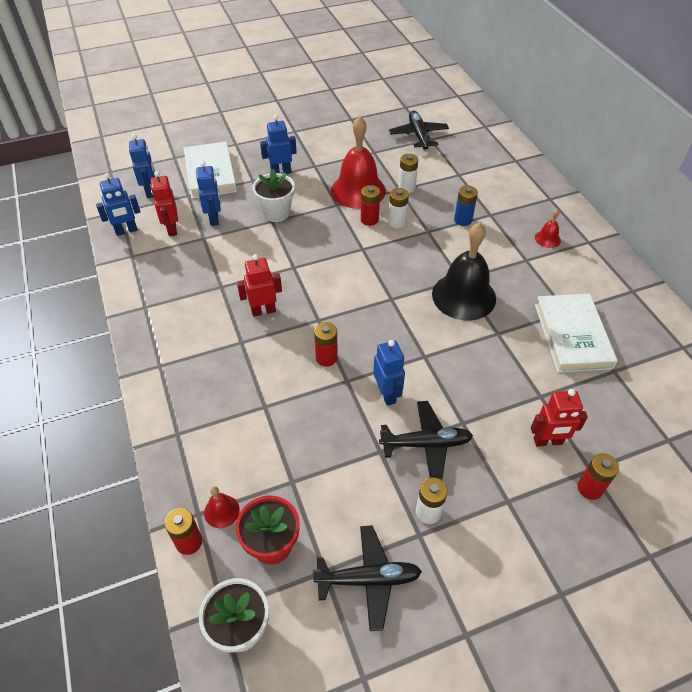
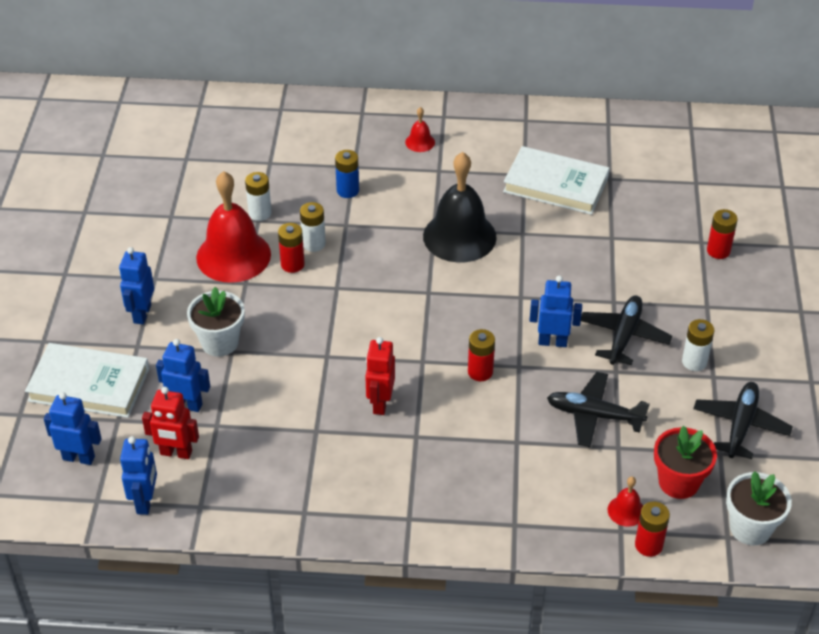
camera: 65 degrees left, 5 degrees down
black plane [389,111,449,150] -> black plane moved to [547,372,650,447]
red robot [531,389,588,447] -> none

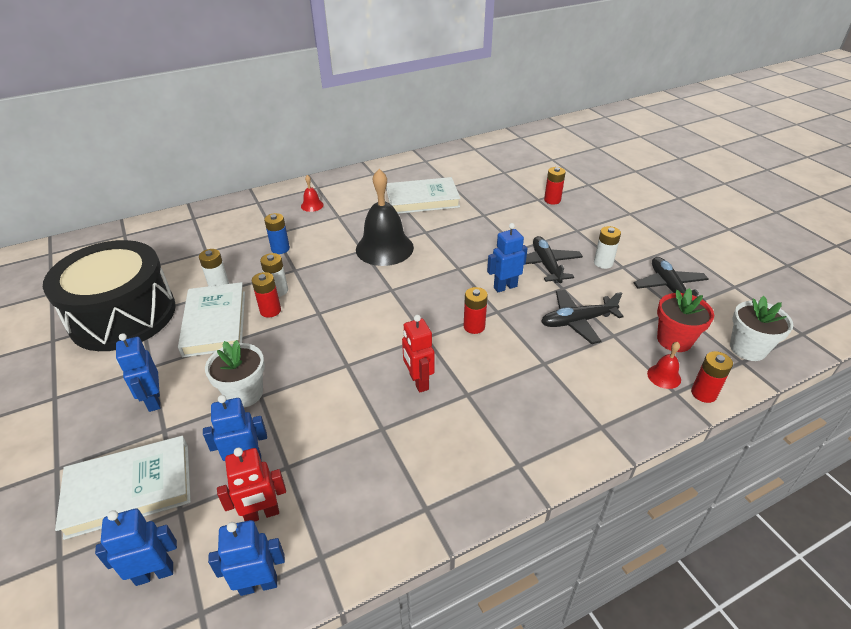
camera: 30 degrees left, 5 degrees down
blue robot [120,436,157,515] -> blue robot turned 75 degrees counterclockwise [208,520,285,596]
red bell [196,171,271,283] -> white book [178,282,245,357]
none -> black drum [43,240,176,351]

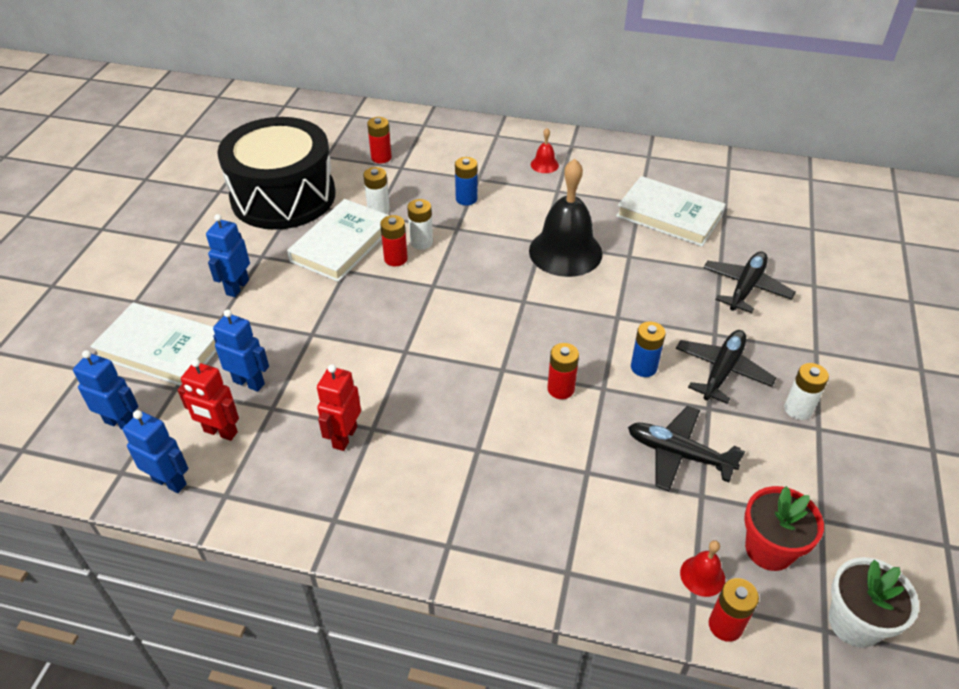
camera: 40 degrees right, 5 degrees up
white flower pot [205,340,265,407] -> none
red robot [402,315,435,393] -> red robot moved to [317,364,361,451]
blue robot [487,223,528,292] -> blue battery [631,322,666,377]
red battery [544,167,566,205] -> red battery moved to [367,117,392,163]
black plane [634,257,709,302] -> black plane moved to [703,251,795,313]

